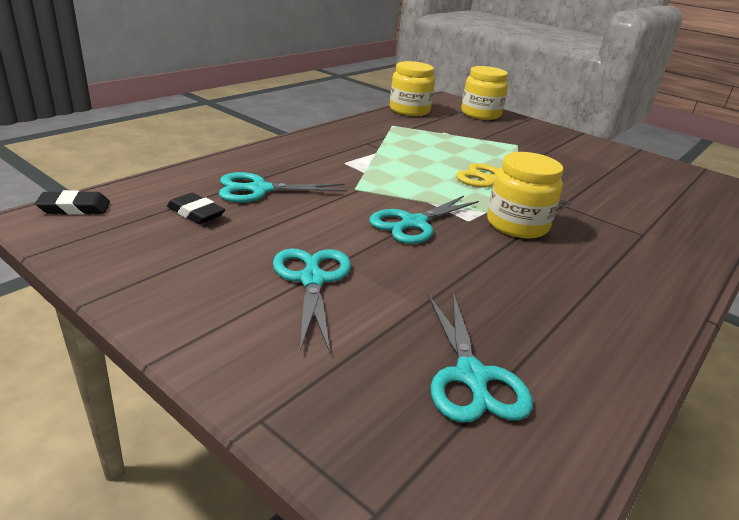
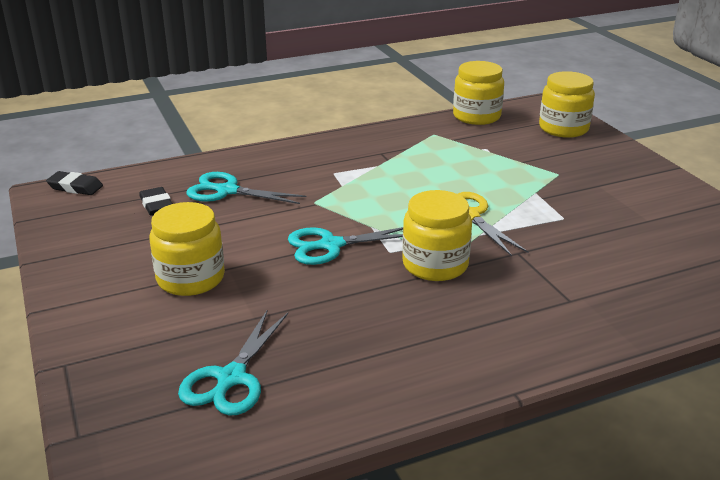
camera: 30 degrees right, 0 degrees up
turquoise scissors [273,249,351,353] -> yellow jar [149,202,225,296]

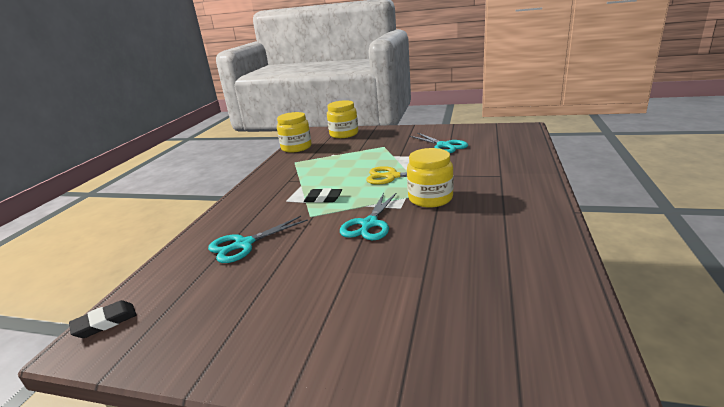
camera: 50 degrees left, 5 degrees down
black eraser [139,187,173,216] -> black eraser moved to [304,188,342,203]
yellow jar [149,202,225,296] -> none
turquoise scissors [178,310,288,416] -> turquoise scissors moved to [410,133,468,153]

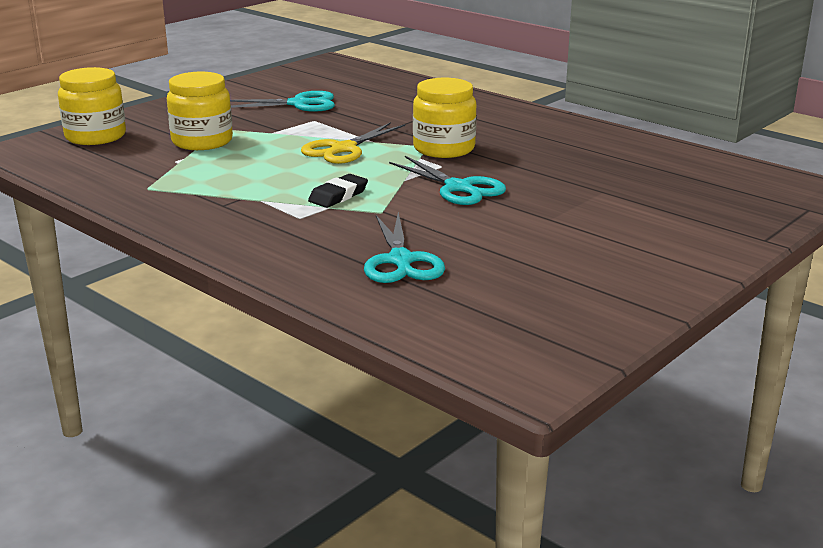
camera: 65 degrees left, 0 degrees up
black eraser [69,300,137,338] -> none
yellow jar [277,112,312,153] -> yellow jar moved to [167,72,233,150]

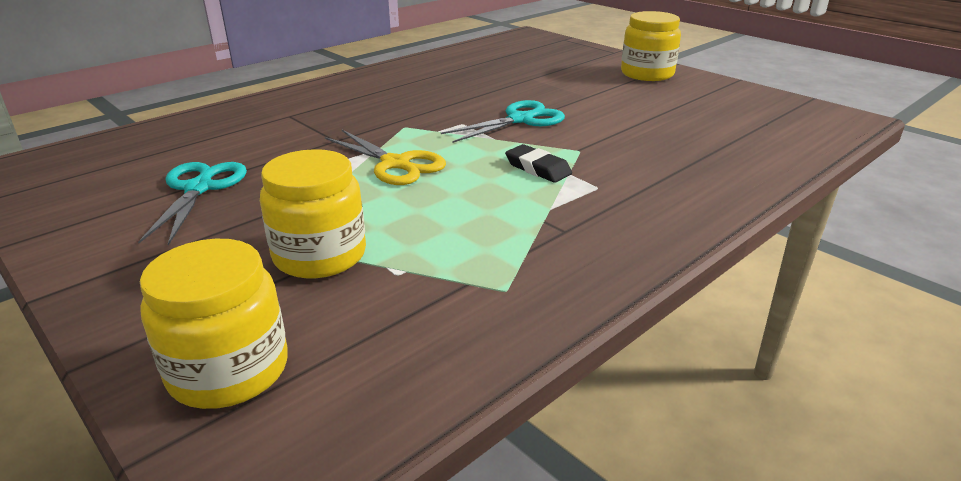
camera: 85 degrees left, 5 degrees up
turquoise scissors [364,212,445,283] -> none
yellow jar [413,78,477,158] -> yellow jar moved to [621,11,681,81]

